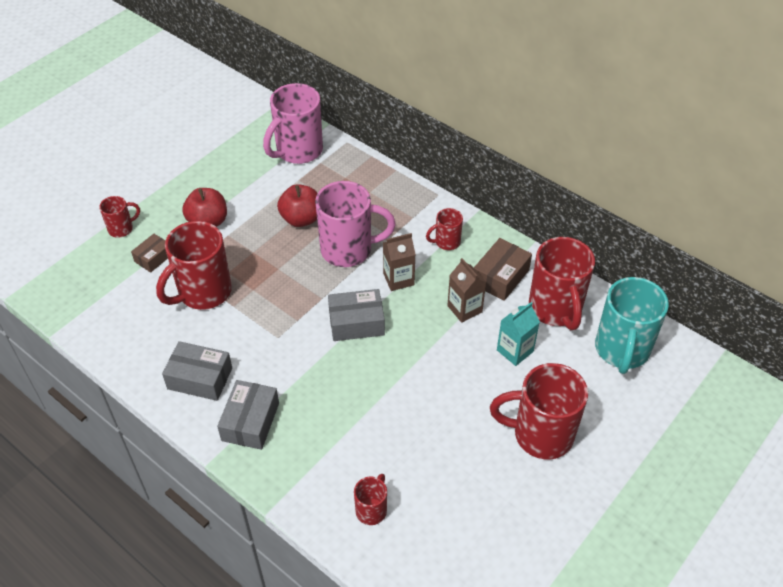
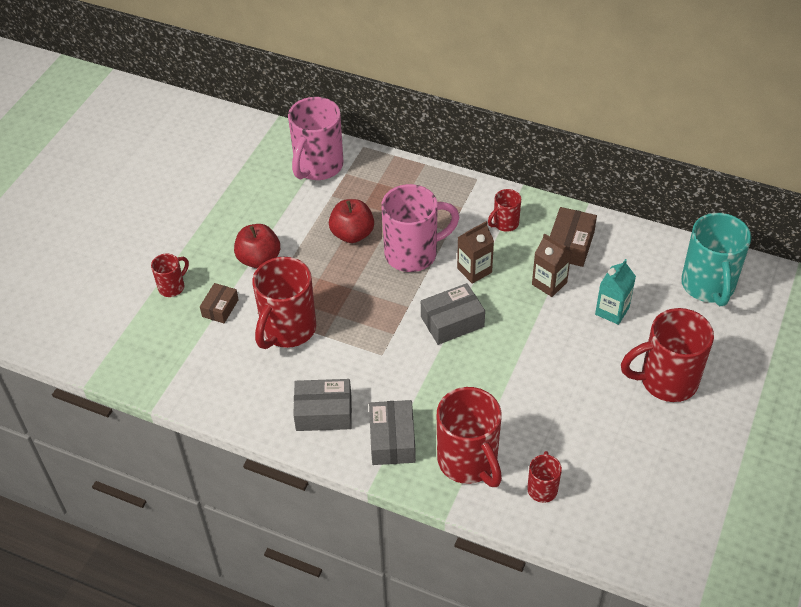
camera: 15 degrees left, 0 degrees up
red mug [529,237,595,330] -> red mug moved to [437,387,502,487]

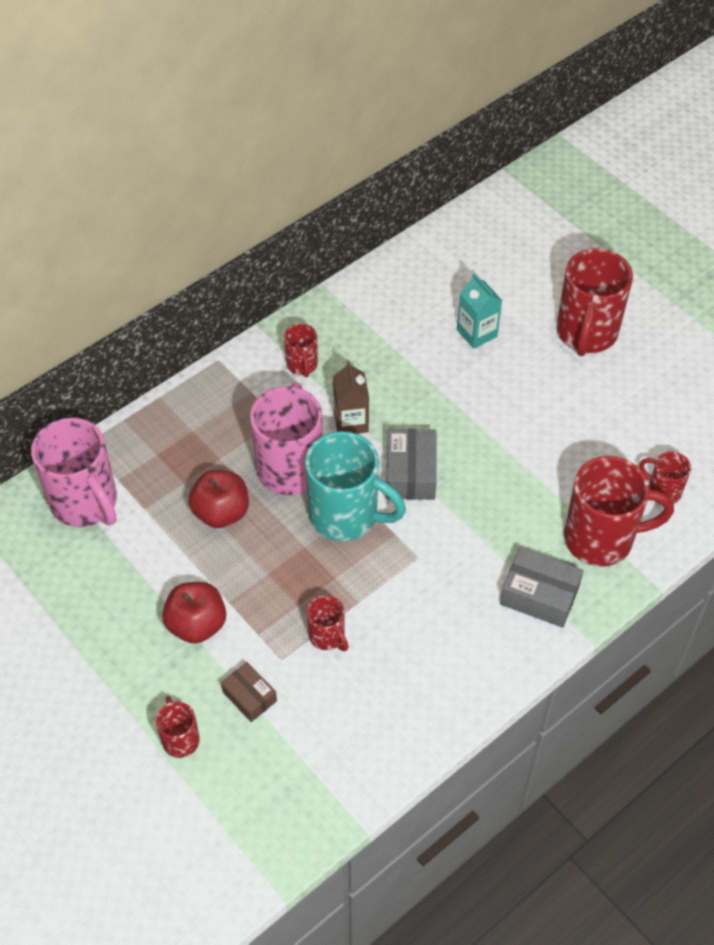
camera: 65 degrees left, 5 degrees up
red mug [252,257,316,349] -> red mug [307,595,348,651], size x0.50
grey box [293,379,352,431] -> none
brown carton [532,233,572,297] -> none
brown box [550,207,597,267] -> none
turquoise mug [681,213,751,306] -> turquoise mug moved to [305,431,406,541]

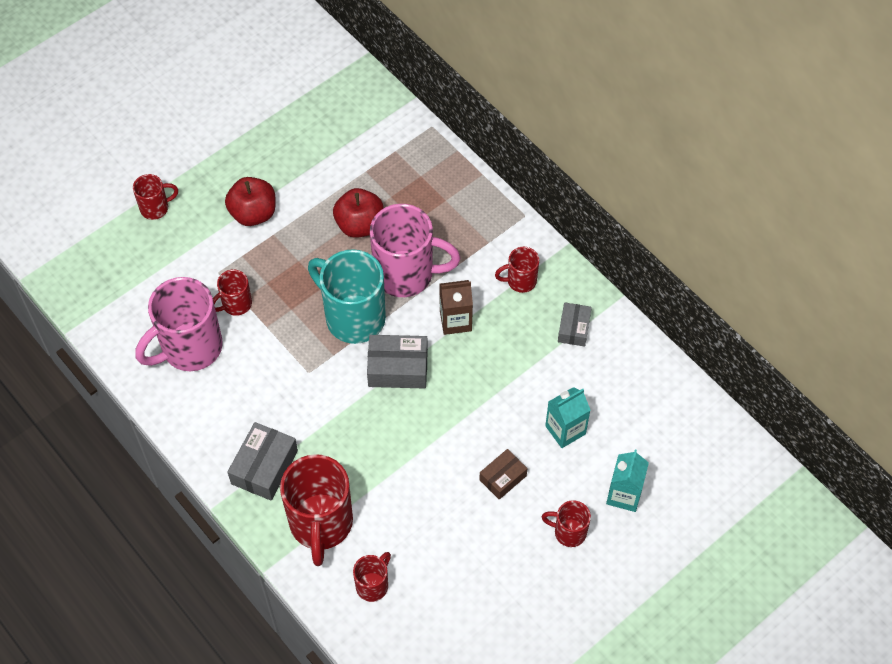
camera: 90 degrees right, 5 degrees up
pink mug [31,418,117,527] -> pink mug moved to [136,277,223,371]
brown box [221,662,277,722] -> brown box moved to [479,449,528,500]
turquoise mug [305,431,406,541] -> turquoise mug turned 105 degrees clockwise [308,249,386,344]
red mug [556,248,633,356] -> red mug [542,500,591,547], size x0.50
none -> grey box [558,302,592,347]
none -> turquoise carton [606,449,649,512]

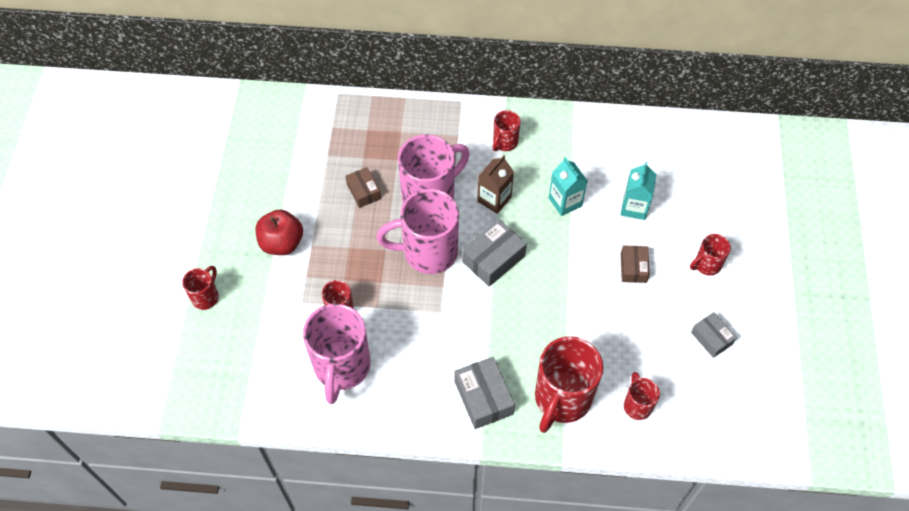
camera: 45 degrees left, 0 degrees up
red mug [280,454,353,566] -> red mug turned 75 degrees clockwise [535,336,603,433]
turquoise mug [308,249,386,344] -> pink mug [376,189,459,274]
red apple [333,188,384,238] -> brown box [345,167,381,208]
grey box [558,302,592,347] -> grey box moved to [691,312,737,358]
turquoise carton [606,449,649,512] -> turquoise carton moved to [549,157,587,216]

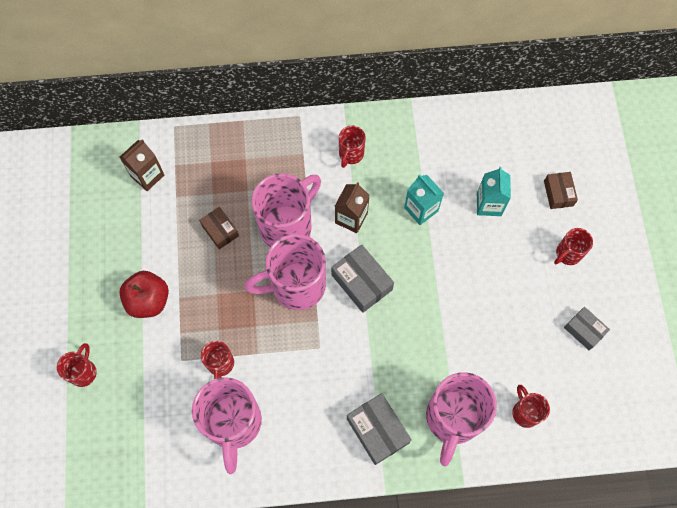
camera: 10 degrees left, 10 degrees up
grey box [462,219,527,287] -> grey box turned 75 degrees counterclockwise [331,244,394,313]
red mug [535,336,603,433] -> pink mug [426,372,497,466]
brown box [621,245,650,283] -> brown box moved to [544,172,578,209]
none -> brown carton [120,139,164,191]

